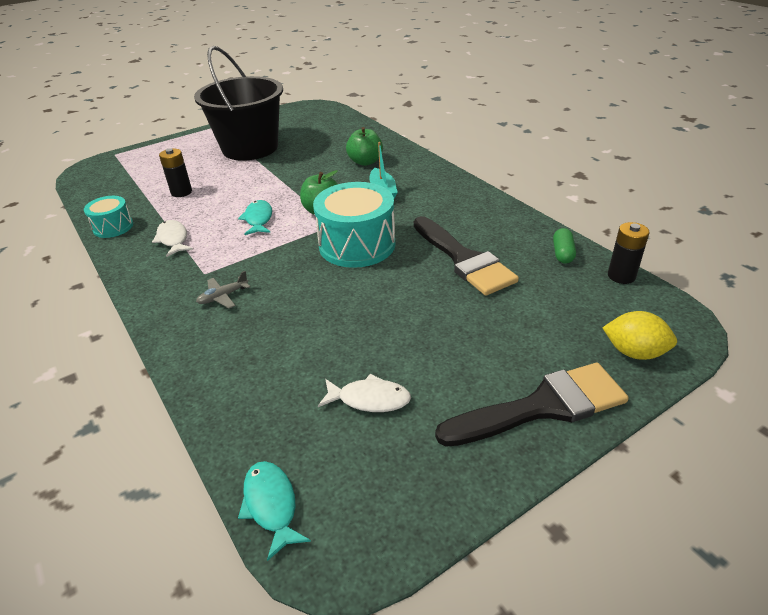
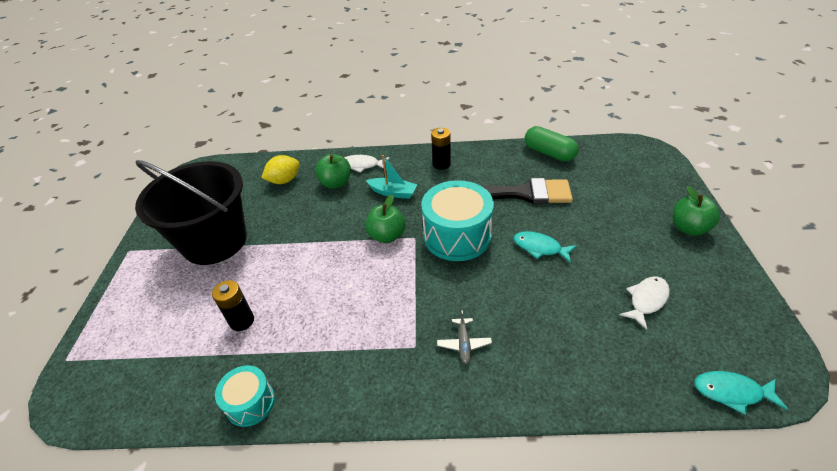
camera: 55 degrees left, 5 degrees up
white fish [152,220,193,257] -> white fish moved to [344,155,390,173]
turquoise fish [238,200,272,235] -> turquoise fish moved to [514,231,577,263]
black brush [435,363,629,447] -> green apple [672,186,720,236]
green capsule [553,228,576,264] -> green capsule [525,126,579,162], size x1.67
yellow lemon [602,311,677,360] -> yellow lemon moved to [262,155,300,184]
black battery [608,222,650,284] -> black battery moved to [431,128,451,170]

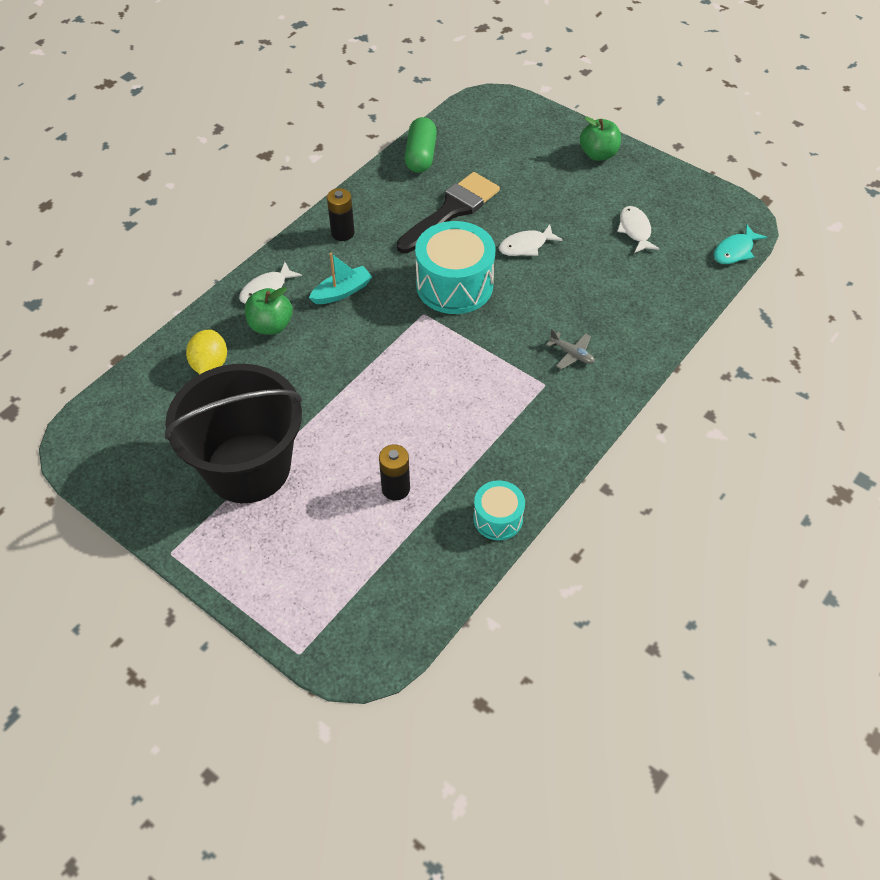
camera: 55 degrees left, 10 degrees up
green apple [365,194,406,243] -> none
turquoise fish [514,231,577,263] -> white fish [499,224,563,256]
green capsule [525,126,579,162] -> green capsule turned 75 degrees counterclockwise [404,117,437,173]

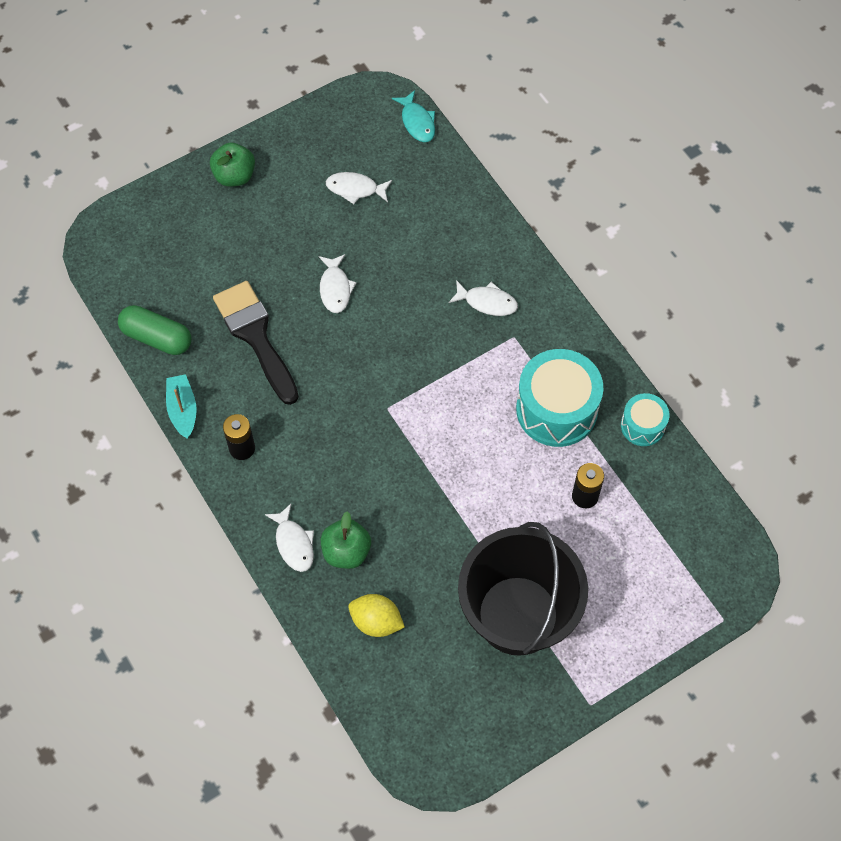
camera: 70 degrees left, 10 degrees up
turquoise boat [309,253,372,304] -> turquoise boat moved to [166,374,197,439]
turquoise drum [415,221,495,314] -> turquoise drum moved to [516,349,604,447]
grey plane [546,329,595,369] -> white fish [449,280,518,316]

